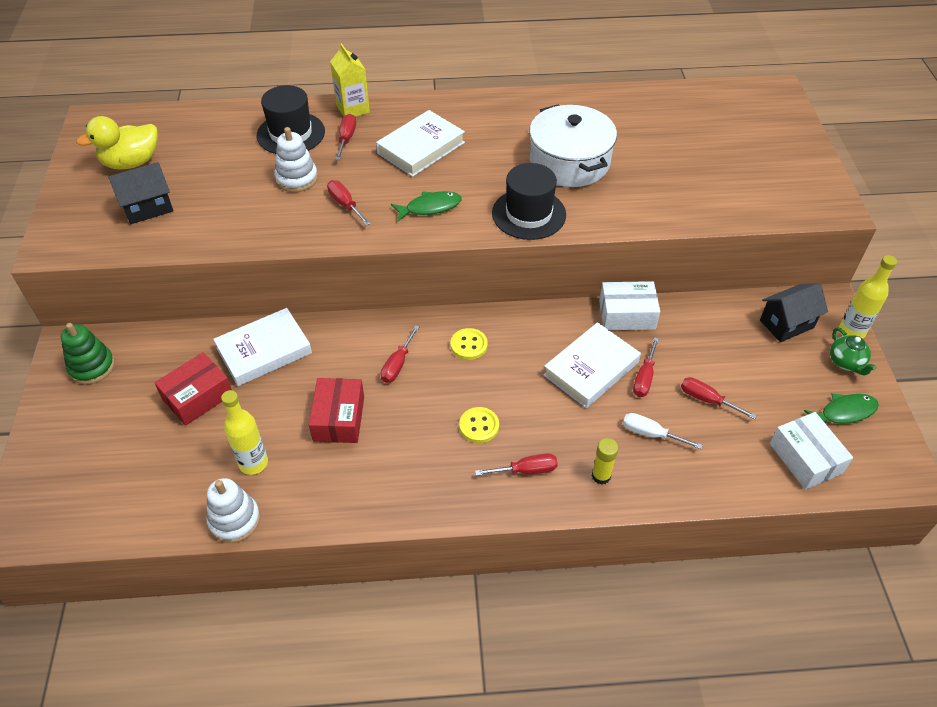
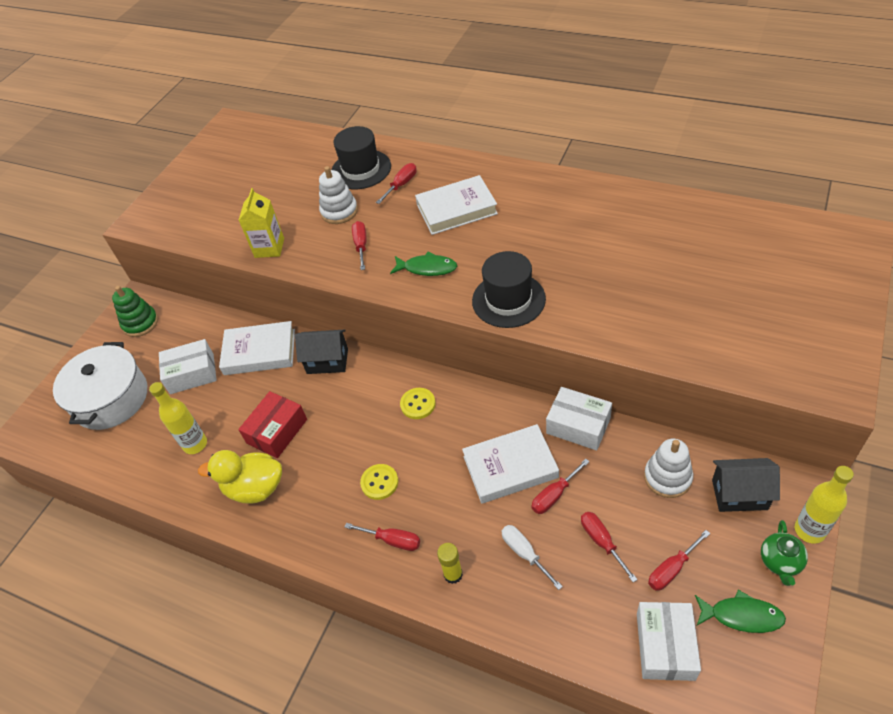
camera: 35 degrees right, 0 degrees up
yellow duck [76,116,158,170] -> yellow duck moved to [198,450,282,503]
black house [108,162,174,224] -> black house moved to [295,330,348,374]
red box [154,352,232,426] -> white box [159,339,217,394]
white stacking toy [207,478,260,543] -> white stacking toy moved to [644,438,693,498]
yellow carton [330,43,370,117] -> yellow carton moved to [238,188,284,258]
red screwdriver [381,325,419,383] -> red screwdriver moved to [648,530,710,591]
white pot [529,104,617,187] -> white pot moved to [53,342,147,430]

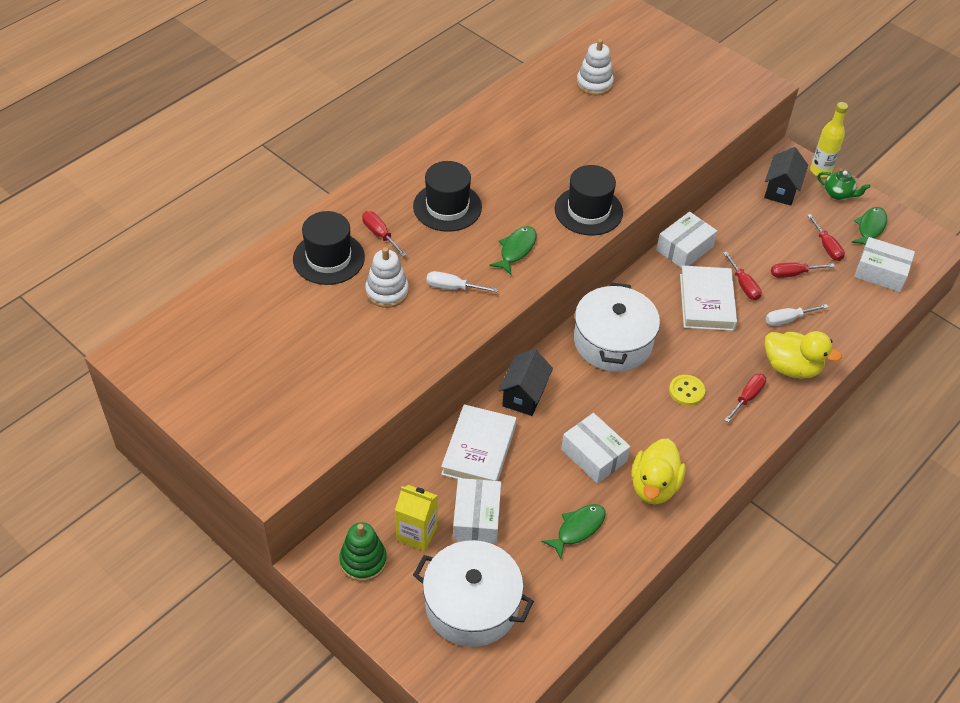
camera: 80 degrees left, 0 degrees up
yellow bottle [149,382,207,454] -> green fish [542,504,606,559]
yellow carton [238,188,284,258] -> yellow carton moved to [395,485,438,551]
red box [238,391,307,458] -> white box [561,413,630,484]
red screwdriver [352,221,367,270] -> white screwdriver [426,271,498,292]
yellow button [400,388,436,419] -> white pot [574,283,660,372]
white book [415,175,498,235] -> black hat [413,161,482,232]
yellow glue stick [437,543,463,584] -> yellow duck [765,331,842,379]
white stacking toy [644,438,693,498] -> white stacking toy moved to [577,39,614,95]

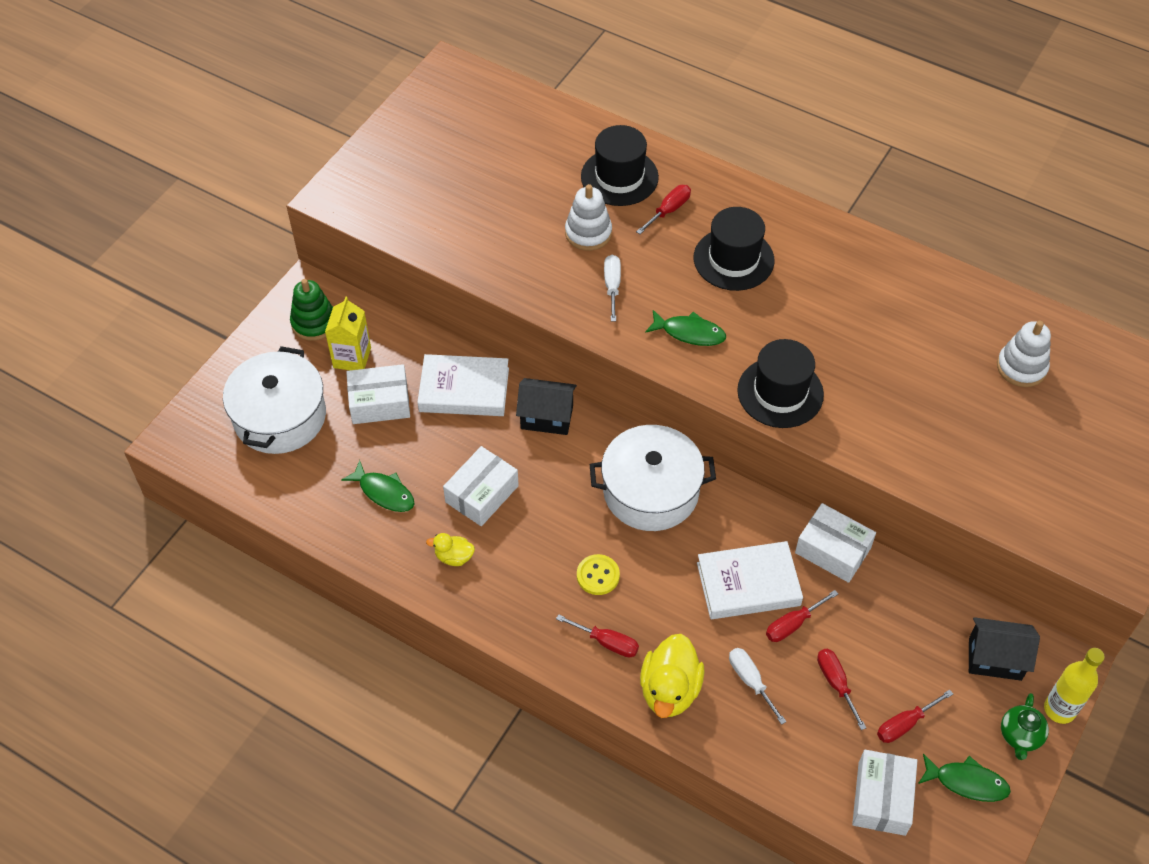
camera: 80 degrees right, 5 degrees up
yellow duck [631,439,685,504] -> yellow duck [426,533,475,566], size x0.53

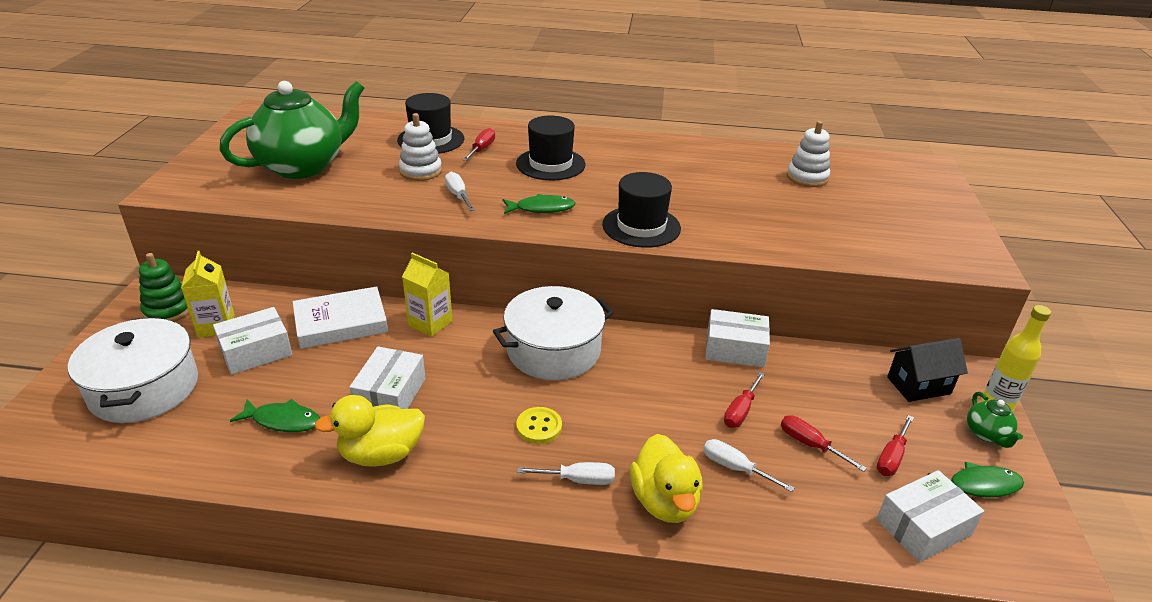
camera: 25 degrees left, 20 degrees down
yellow duck [426,533,475,566] -> yellow duck [314,395,425,467], size x1.90
black house [516,378,577,435] -> yellow carton [402,253,452,337]
red screwdriver [556,614,639,657] -> white screwdriver [517,462,615,485]
white book [697,541,803,619] -> none
white box [852,750,917,836] -> white box turned 75 degrees clockwise [876,470,984,562]
none -> green teapot [219,81,364,179]

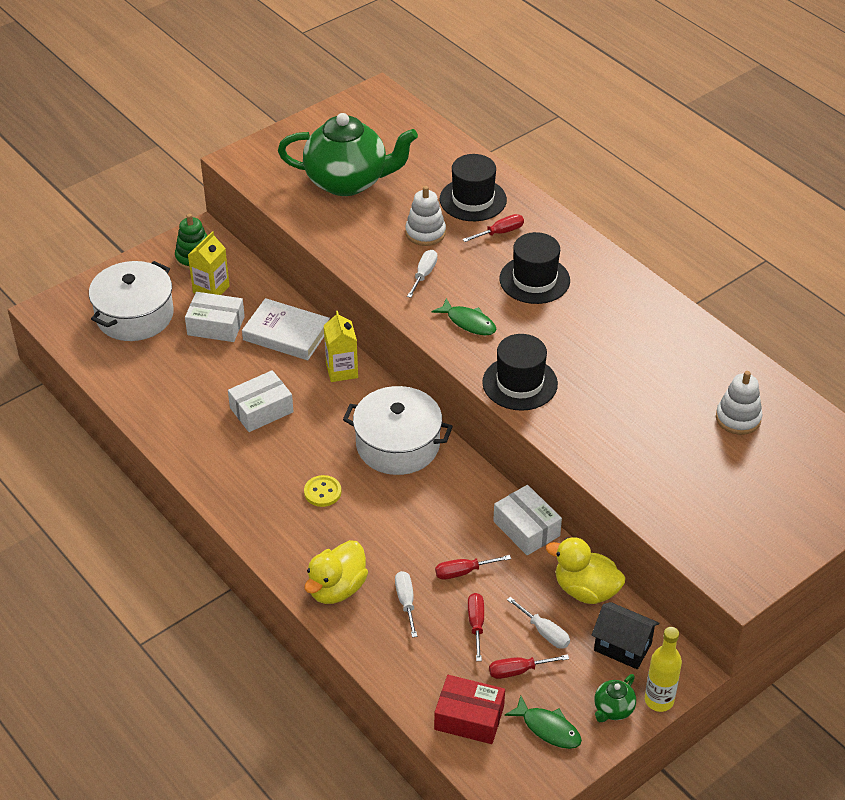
camera: 45 degrees right, 10 degrees up
green fish [230,399,320,432] -> none
yellow duck [314,395,425,467] -> yellow duck moved to [546,537,626,604]
white screwdriver [517,462,615,485] -> white screwdriver moved to [507,597,570,649]
white box [876,470,984,562] -> red box [434,675,505,744]

